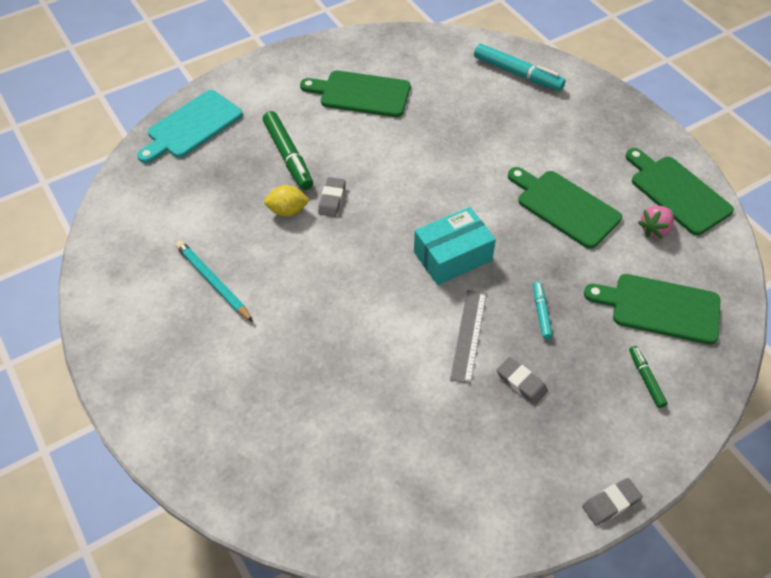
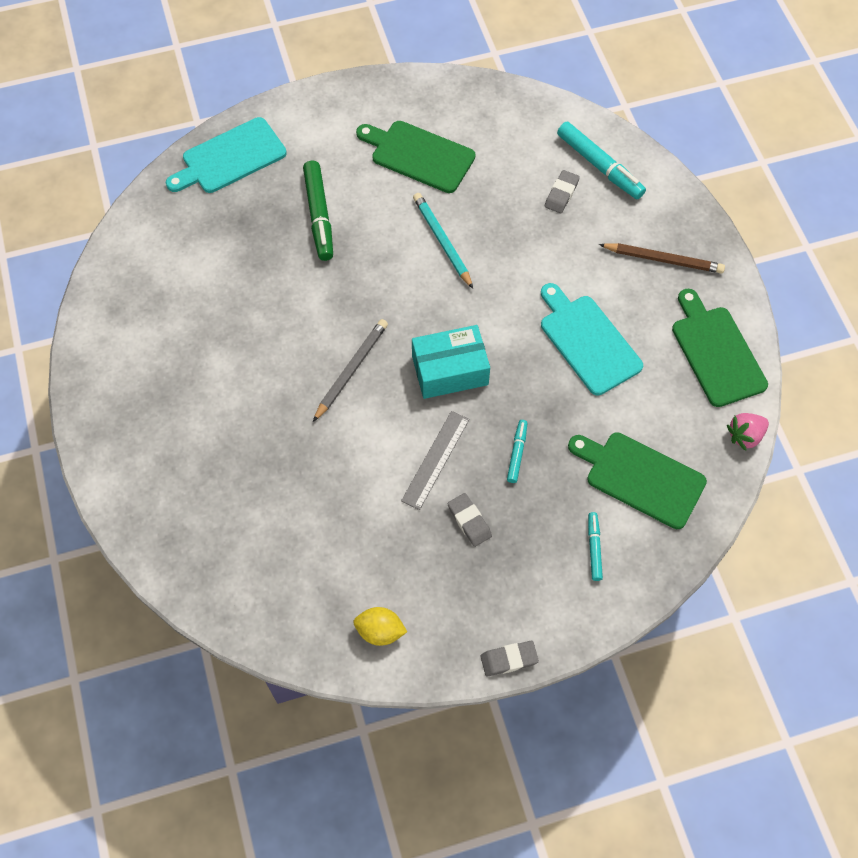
camera: 15 degrees right, 10 degrees up
turquoise pencil [175,240,253,322] -> turquoise pencil moved to [413,193,473,289]
yellow lemon [264,185,310,217] -> yellow lemon moved to [353,607,407,646]
grey eraser [318,177,346,217] -> grey eraser moved to [545,170,580,213]
green cutting board [508,167,622,249] -> turquoise cutting board [541,283,643,395]
green marker [629,346,668,408] -> turquoise marker [588,512,603,581]
pink strawberry [638,206,674,239] -> pink strawberry moved to [727,413,769,451]
none -> grey pencil [313,319,388,422]
none -> brown pencil [599,243,725,274]

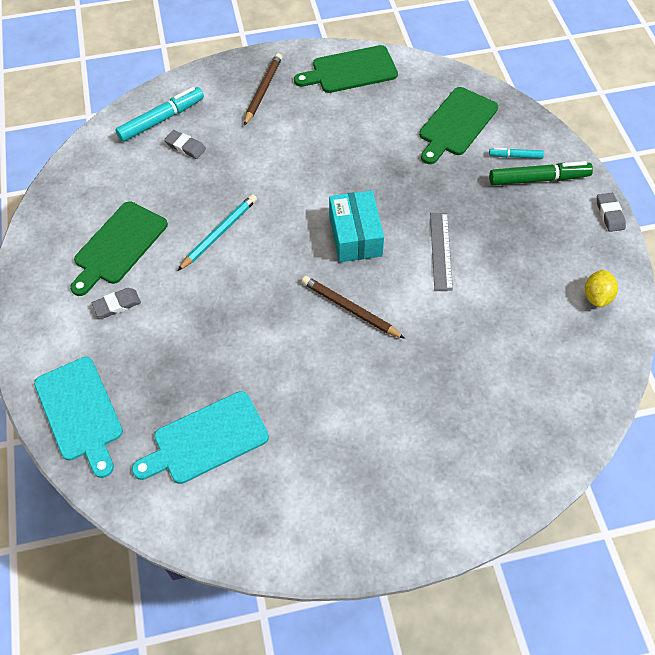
camera: 85 degrees left, 5 degrees down
green marker [303,161,333,261] -> green marker moved to [489,161,593,185]
grey pencil [313,319,388,422] -> brown pencil [302,276,405,339]
grey ruler [401,411,470,510] -> grey ruler turned 60 degrees clockwise [430,213,453,291]
turquoise pencil [413,193,473,289] -> turquoise pencil turned 150 degrees clockwise [178,194,257,271]
grey eraser [448,493,492,547] -> grey eraser moved to [92,288,141,318]
turquoise marker [507,420,527,483] -> none
turquoise cutting board [541,283,643,395] -> turquoise cutting board moved to [132,391,269,484]
pink strawberry [727,413,769,451] -> none

